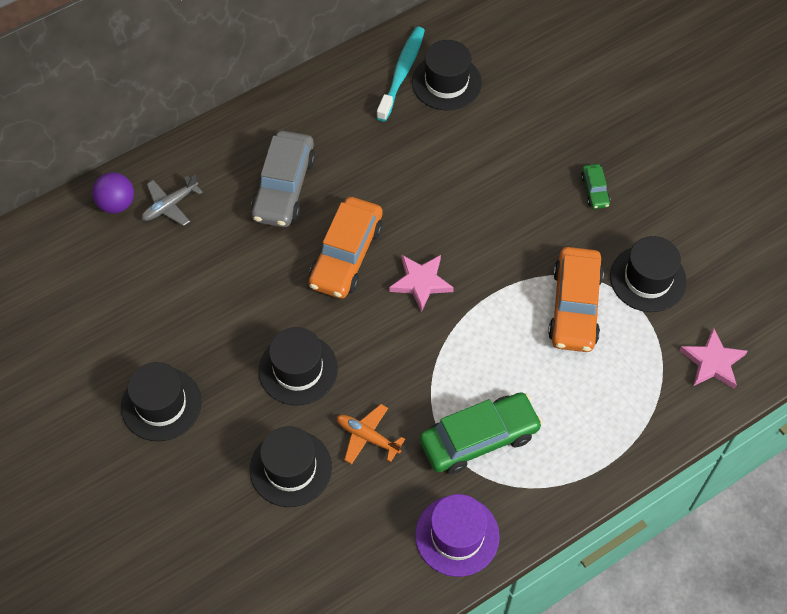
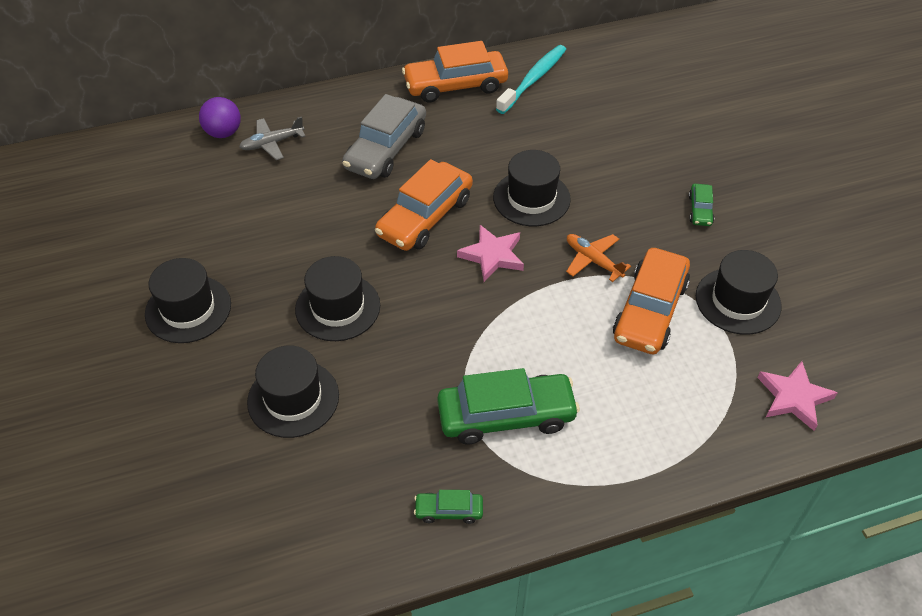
camera: 15 degrees right, 10 degrees down
orange plane [337,404,405,464] -> orange plane moved to [566,234,631,282]
black hat [412,40,482,111] -> black hat moved to [493,150,571,226]
purple hat [415,494,500,577] -> green car [414,490,483,524]
none -> orange car [402,41,508,102]

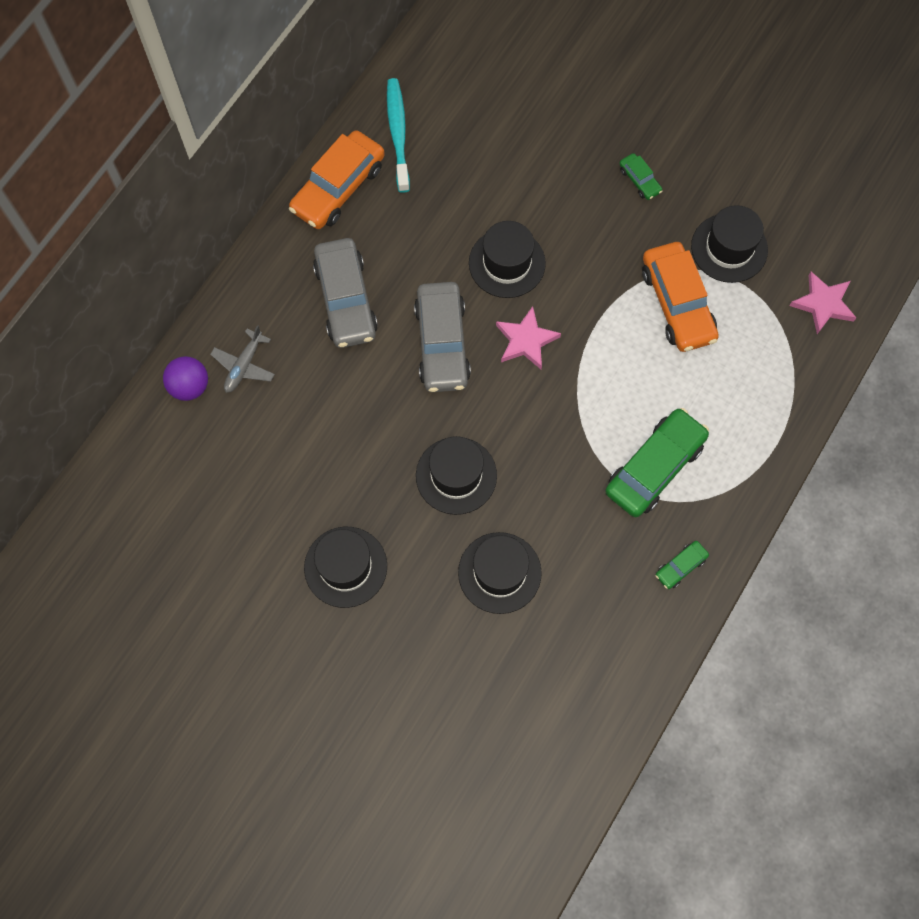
camera: 40 degrees left, 20 degrees up
orange car [375,159,473,251] -> grey car [414,282,471,392]
orange plane [566,234,631,282] -> none

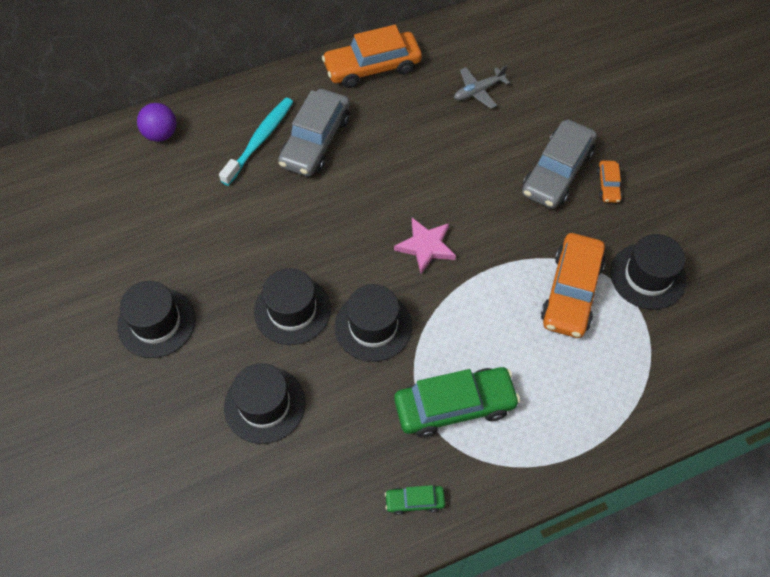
camera: 35 degrees right, 10 degrees down
grey plane [210,325,275,393] -> grey plane moved to [454,65,510,109]
turquoise toothbrush [387,78,410,193] -> turquoise toothbrush moved to [219,98,293,186]
grey car [414,282,471,392] -> grey car moved to [522,119,597,209]
black hat [469,221,546,298] -> black hat moved to [335,284,412,362]
green car [619,153,662,200] -> orange car [597,161,622,203]
pink star [789,272,857,334] -> none

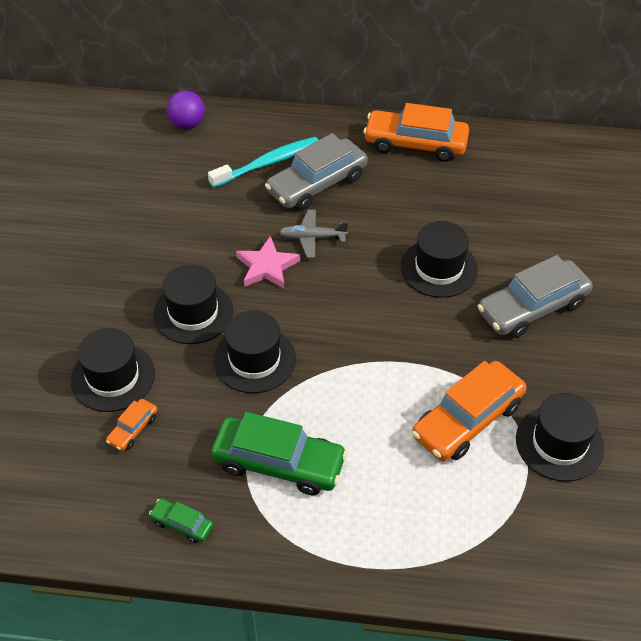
camera: 30 degrees right, 10 degrees down
black hat [117,281,195,358] -> black hat moved to [401,221,478,298]
pink star [394,218,456,274] -> pink star moved to [236,236,300,289]
grey plane [454,65,510,109] -> grey plane moved to [279,210,348,258]
orange car [597,161,622,203] -> orange car moved to [106,399,158,451]

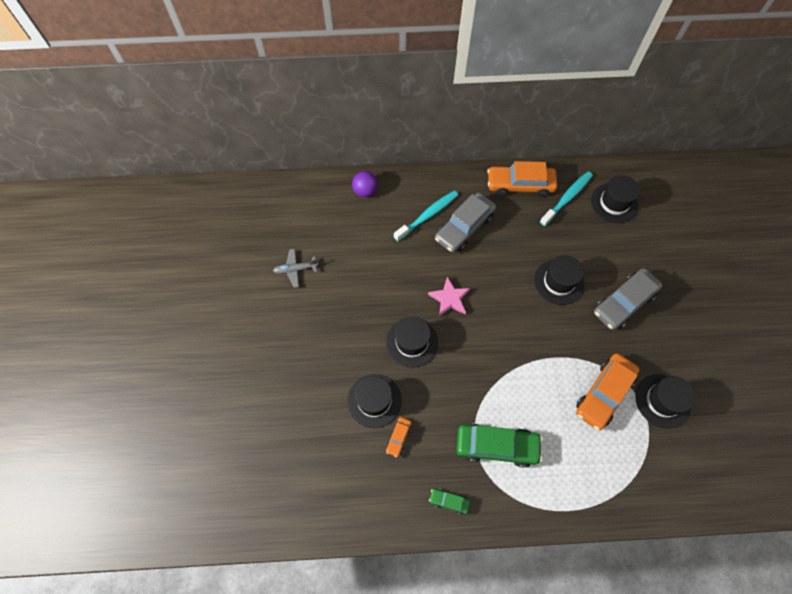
camera: 10 degrees left, 15 degrees up
black hat [213,311,296,393] -> black hat moved to [591,175,640,223]
grey plane [279,210,348,258] -> grey plane moved to [273,249,318,288]
none -> turquoise toothbrush [540,172,593,226]

